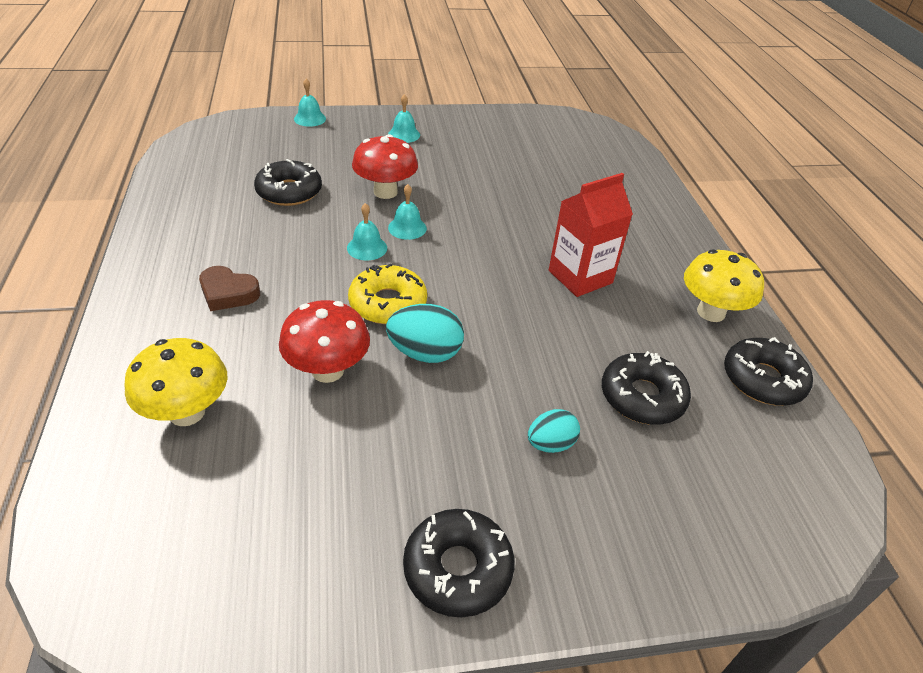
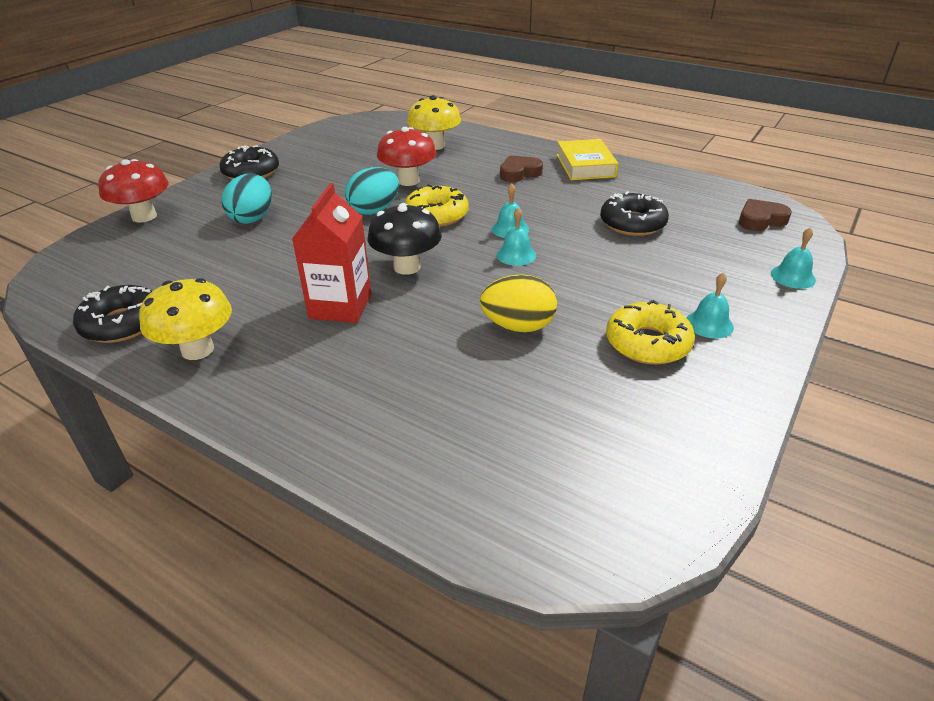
camera: 135 degrees right, 5 degrees down
red mushroom [352,134,418,199] -> red mushroom moved to [98,159,169,223]
turquoise egg [528,409,580,453] -> turquoise egg [222,174,272,224], size x1.54
black donut [602,351,691,425] -> none
none -> black mushroom [367,203,442,275]
none -> yellow egg [480,274,557,332]
none -> yellow book [557,139,618,180]
none -> yellow donut [606,300,695,365]
none -> brown heart [739,199,792,231]

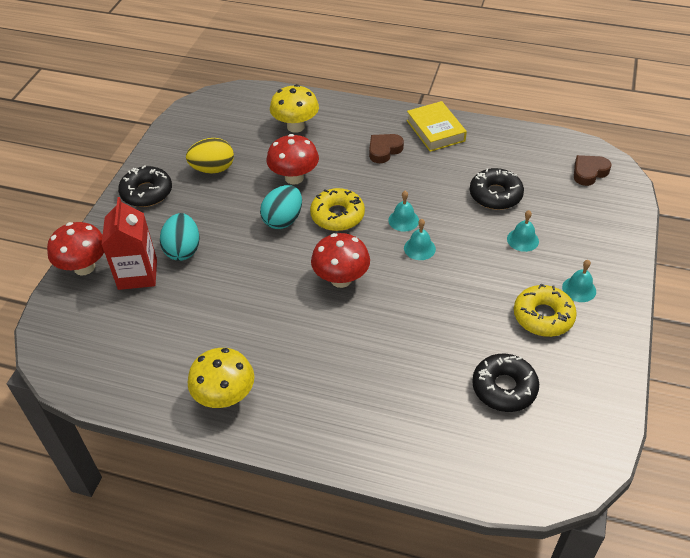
camera: 15 degrees left, 10 degrees up
black donut [73,285,152,343] -> black donut moved to [472,354,539,412]
red carton [292,183,371,323] -> red carton moved to [101,197,157,290]
black mushroom [367,203,442,275] -> red mushroom [311,233,370,288]
yellow egg [480,274,557,332] -> yellow egg moved to [186,138,234,173]
turquoise bell [771,228,816,289] -> turquoise bell moved to [507,210,539,252]

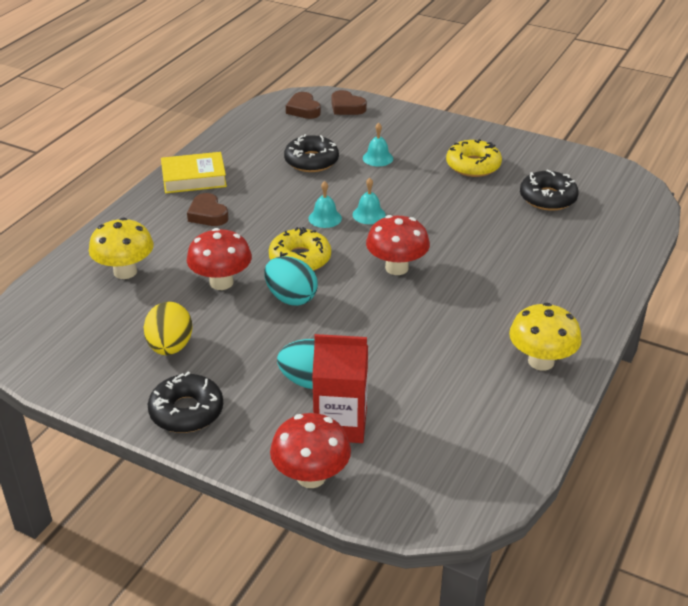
camera: 80 degrees left, 10 degrees down
turquoise bell [562,260,596,302] -> none
none -> brown heart [331,90,367,115]

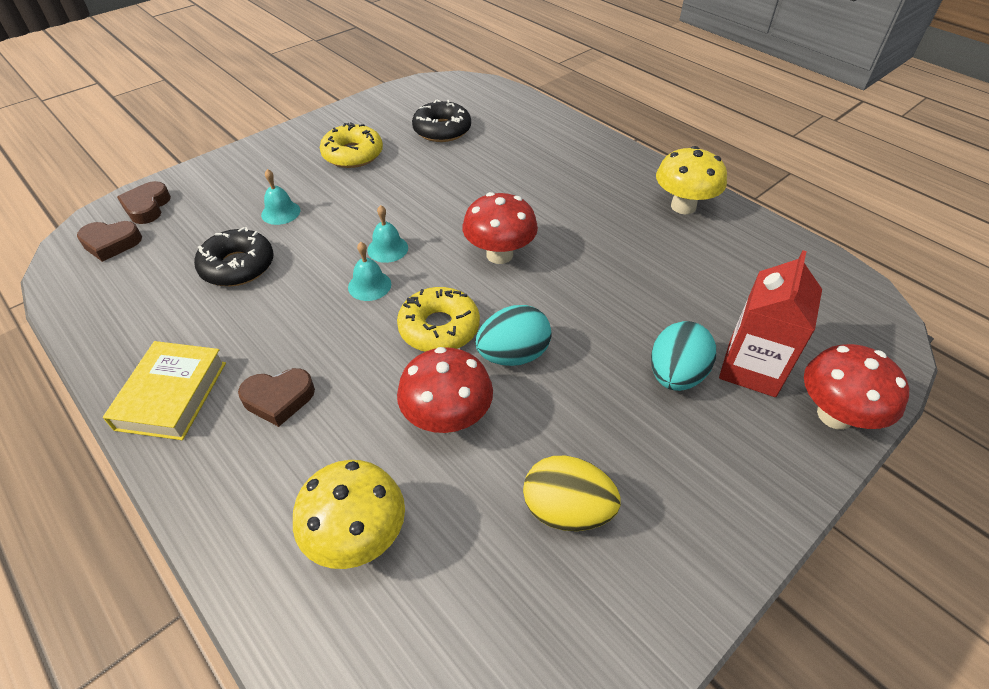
camera: 70 degrees left, 10 degrees up
black donut [148,372,223,433] -> none
brown heart [331,90,367,115] -> brown heart turned 120 degrees clockwise [117,181,171,224]

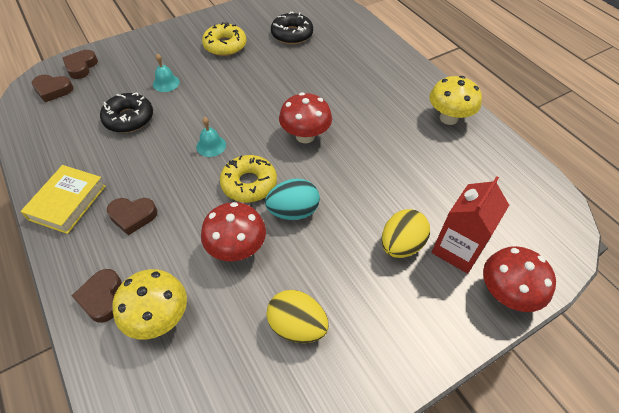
camera: 10 degrees right, 5 degrees up
turquoise bell [367,205,408,263] -> none
turquoise egg [651,321,716,391] -> yellow egg [382,209,430,258]
none -> brown heart [72,269,122,323]

